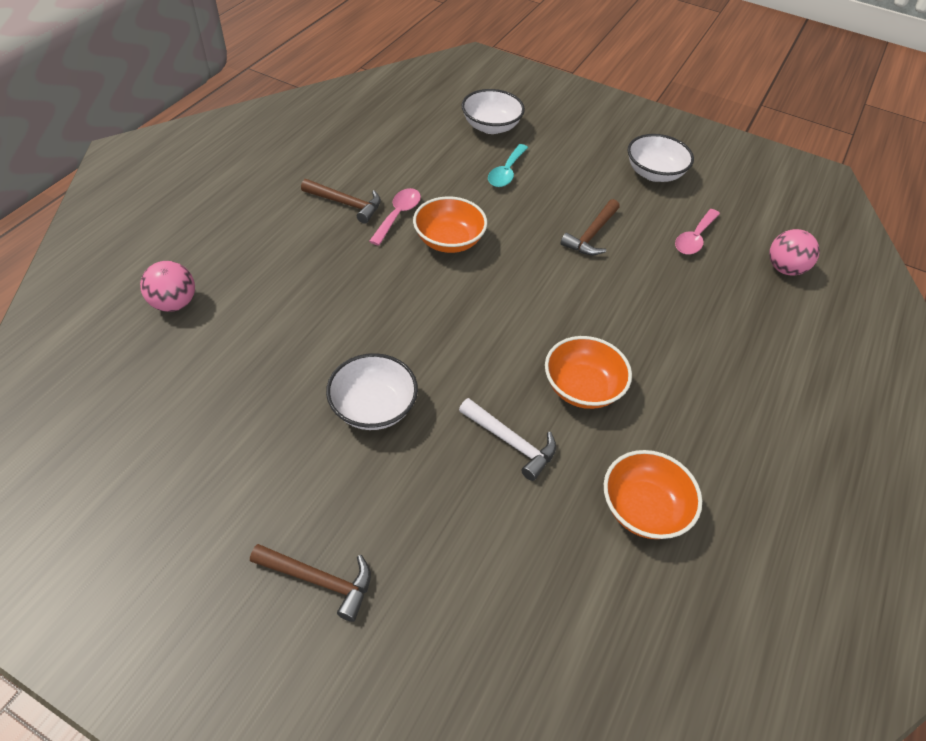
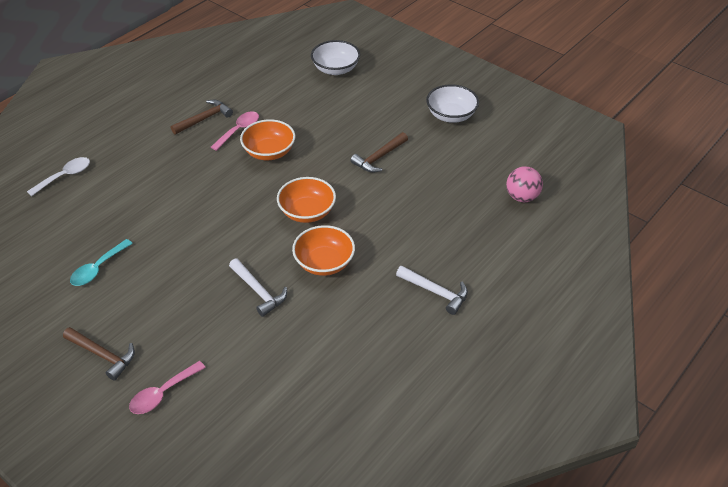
camera: 15 degrees right, 5 degrees down
pink ball [140,261,195,312] -> white spoon [27,157,90,196]
brown hammer [301,179,381,224] -> brown hammer turned 75 degrees counterclockwise [171,100,233,135]
white bowl [326,353,418,430] -> none
turquoise spoon [488,144,528,187] -> turquoise spoon moved to [70,239,133,286]
orange bowl [604,450,702,539] -> orange bowl moved to [277,177,336,223]
pink spoon [675,209,720,255] -> pink spoon moved to [129,361,206,414]
none -> white hammer [396,266,468,315]

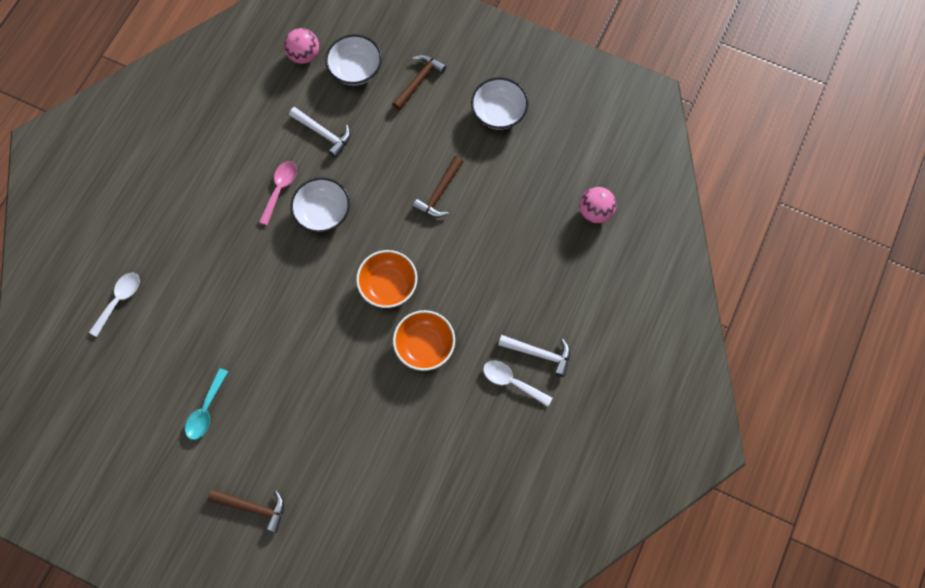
camera: 15 degrees left, 25 degrees up
pink spoon [129,361,206,414] -> none
brown hammer [171,100,233,135] -> brown hammer moved to [392,55,446,110]
white hammer [229,258,287,317] -> white hammer moved to [289,107,351,158]
orange bowl [240,119,295,160] -> white bowl [290,177,350,233]
none -> pink ball [284,28,319,64]
none -> white spoon [483,360,553,407]

